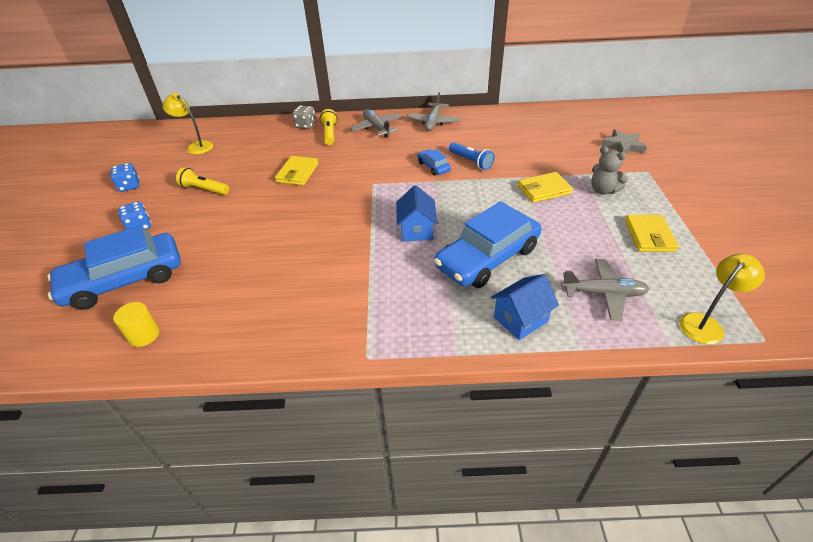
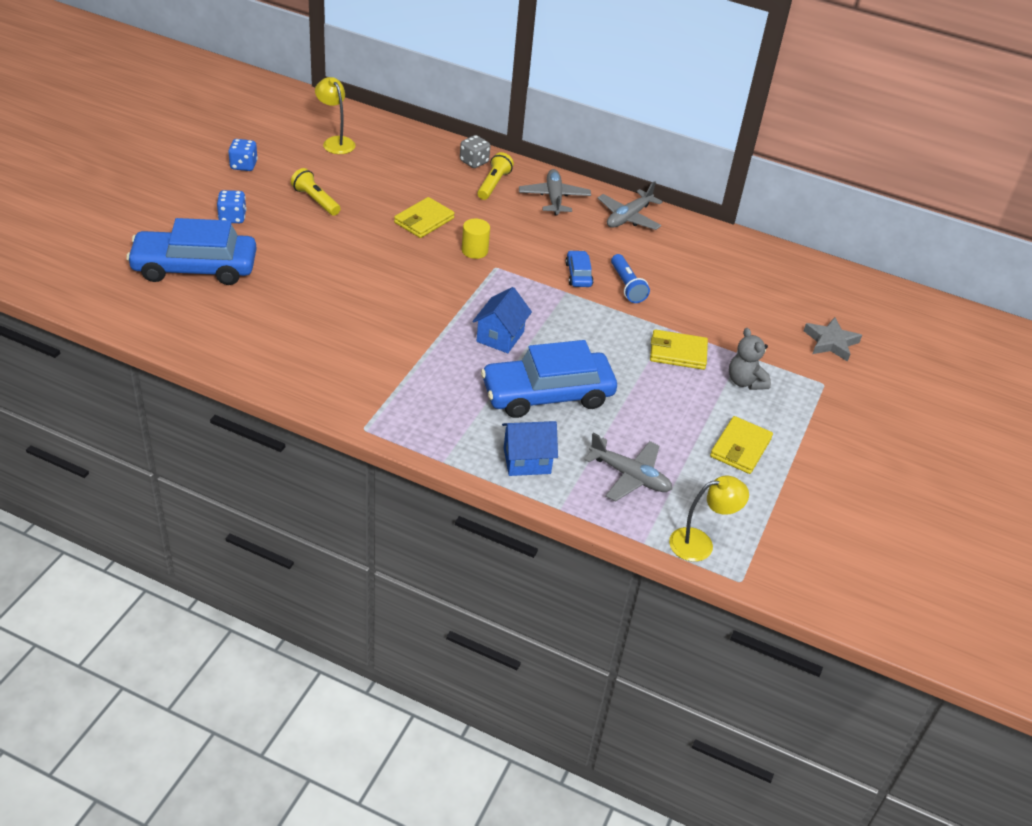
camera: 20 degrees right, 0 degrees up
yellow cylinder [113,302,159,347] -> yellow cylinder moved to [462,218,490,259]

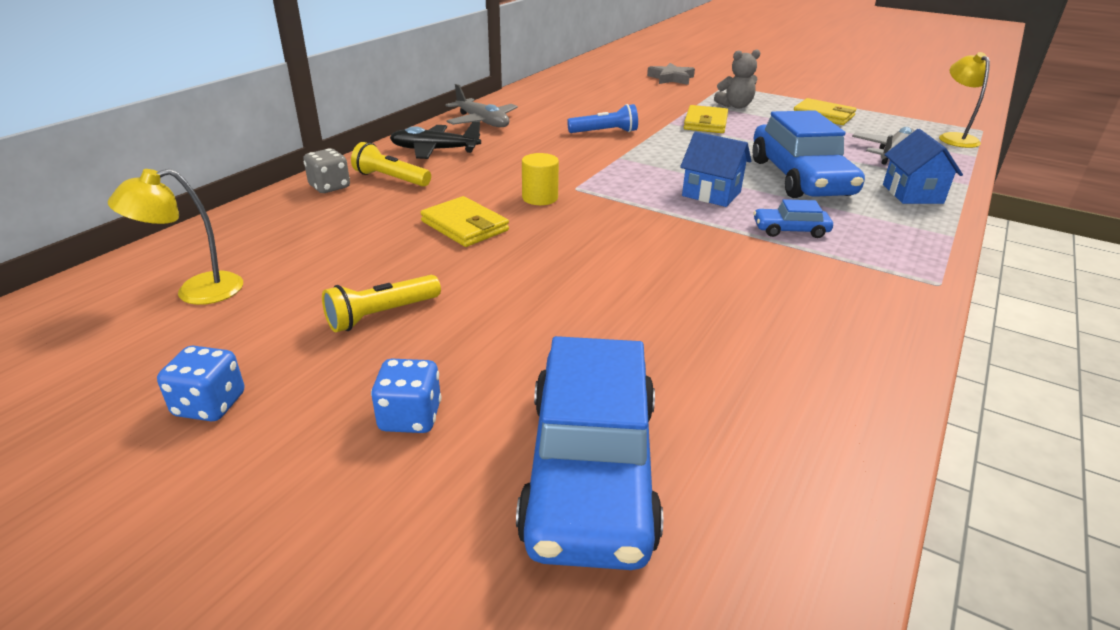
camera: 80 degrees left, 10 degrees down
grey plane [519,169,591,216] -> black plane [390,121,481,159]
blue car [565,250,594,287] -> blue car moved to [753,199,833,238]

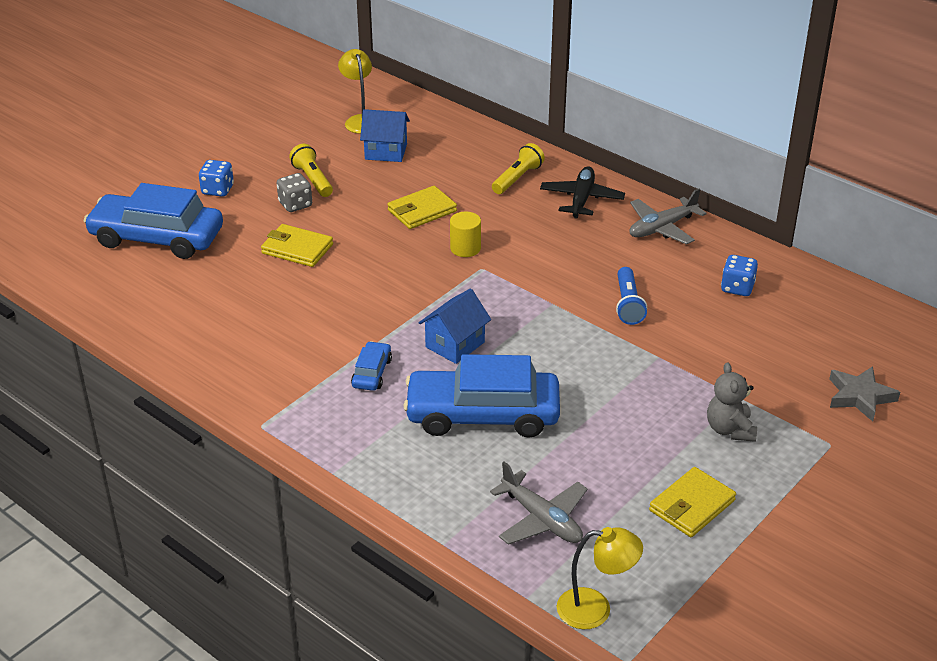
camera: 100 degrees right, 5 degrees up
blue dice [157,346,244,421] -> blue dice moved to [721,255,758,296]
grey dice [303,148,350,193] -> grey dice moved to [277,173,312,212]
yellow wallet [684,105,728,133] -> yellow wallet moved to [261,224,333,267]
blue house [883,129,963,204] -> blue house moved to [360,109,410,162]

